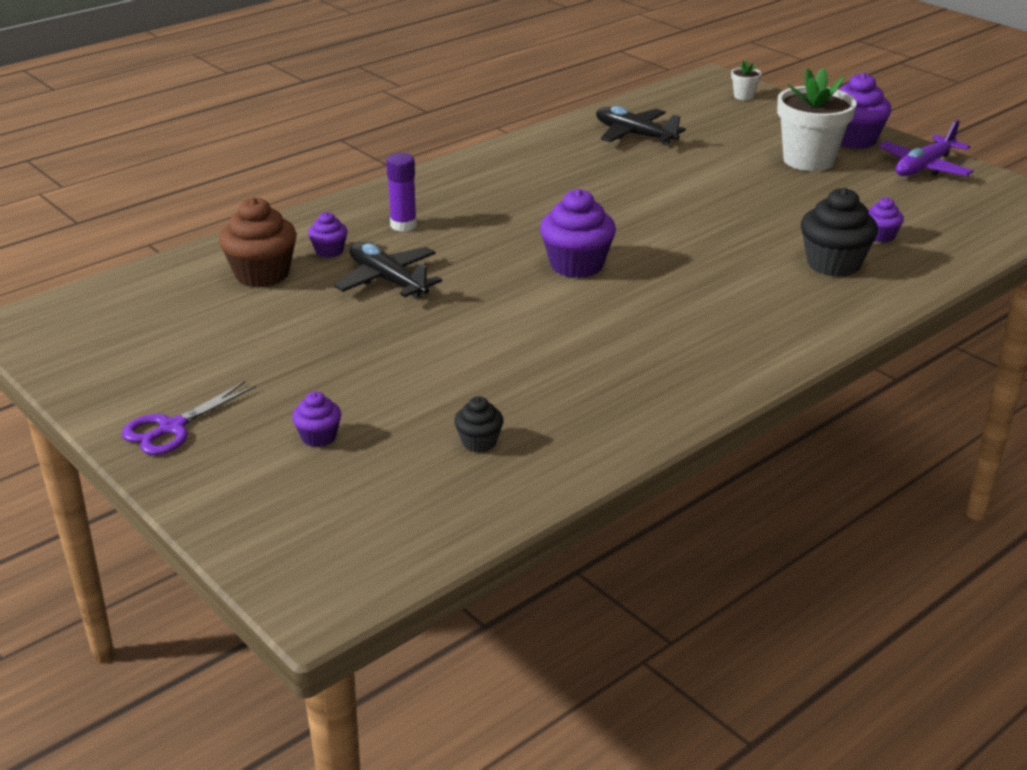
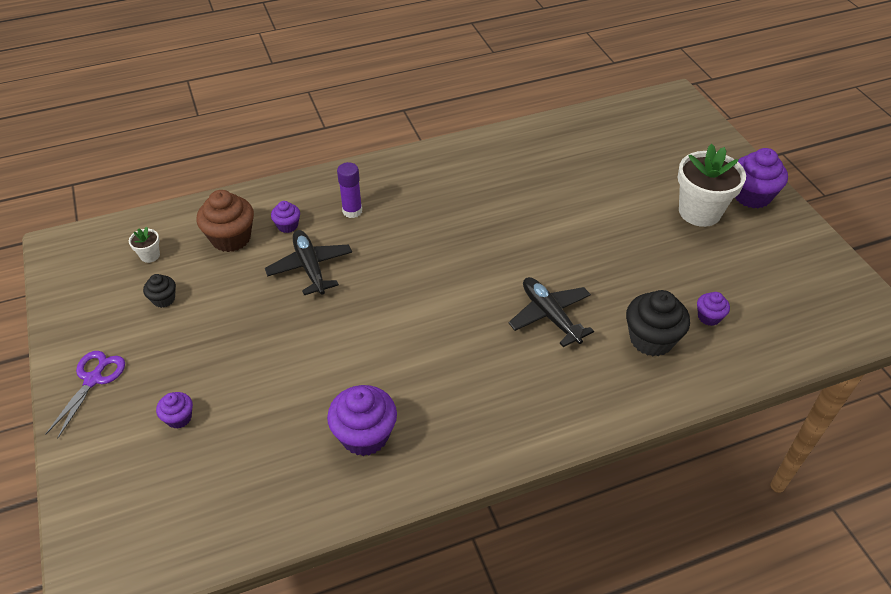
camera: 20 degrees right, 15 degrees up
purple scissors [122,381,256,455] -> purple scissors turned 135 degrees clockwise [45,351,125,439]
black cupcake [454,397,503,453] -> black cupcake moved to [143,274,176,308]
purple cupcake [540,189,616,278] -> purple cupcake moved to [327,385,397,456]
black plane [596,106,686,146] -> black plane moved to [508,277,594,347]
white flower pot [731,60,762,100] -> white flower pot moved to [129,226,160,263]
purple plane [878,120,973,176] -> none

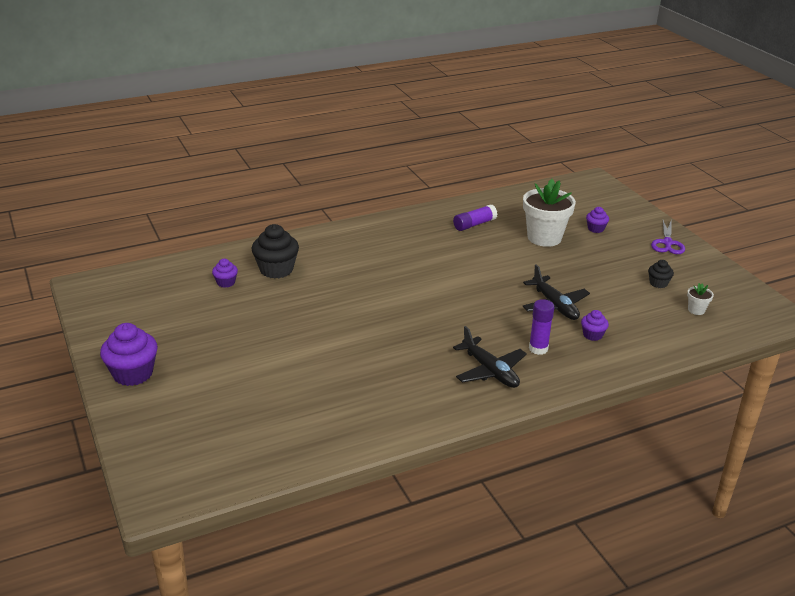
camera: 175 degrees right, 15 degrees down
brown cupcake [197,190,254,252] -> none
purple cupcake [327,385,397,456] -> purple glue stick [453,204,497,231]
black plane [508,277,594,347] -> black plane moved to [453,326,527,388]
white flower pot [678,144,746,227] -> white flower pot moved to [523,179,576,247]

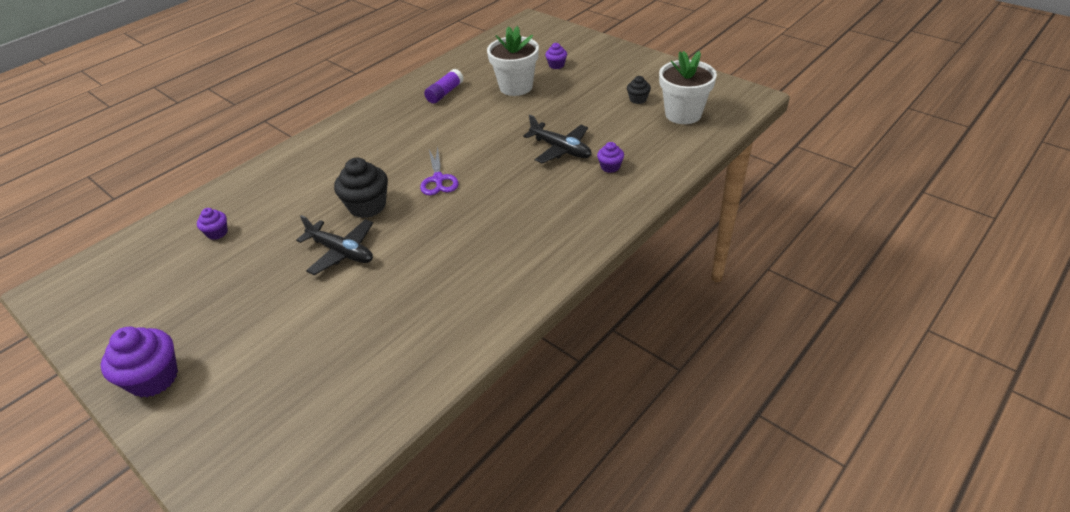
camera: 20 degrees left, 10 degrees up
black cupcake [252,224,299,279] -> black cupcake moved to [334,158,388,218]
black plane [453,326,527,388] -> black plane moved to [296,215,373,275]
purple glue stick [529,299,554,355] -> none
purple scissors [651,220,685,254] -> purple scissors moved to [420,147,459,195]
white flower pot [687,283,714,315] -> white flower pot [659,51,717,124], size x2.30

